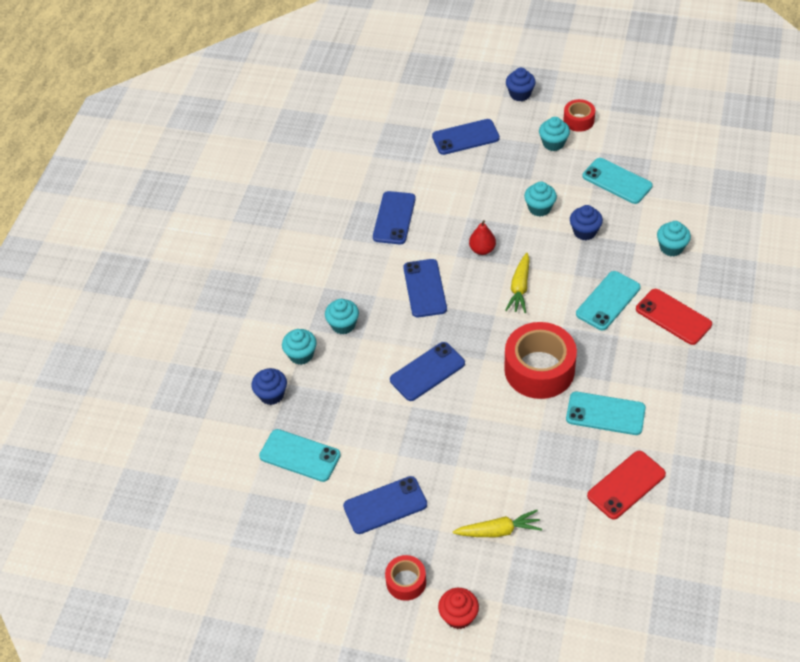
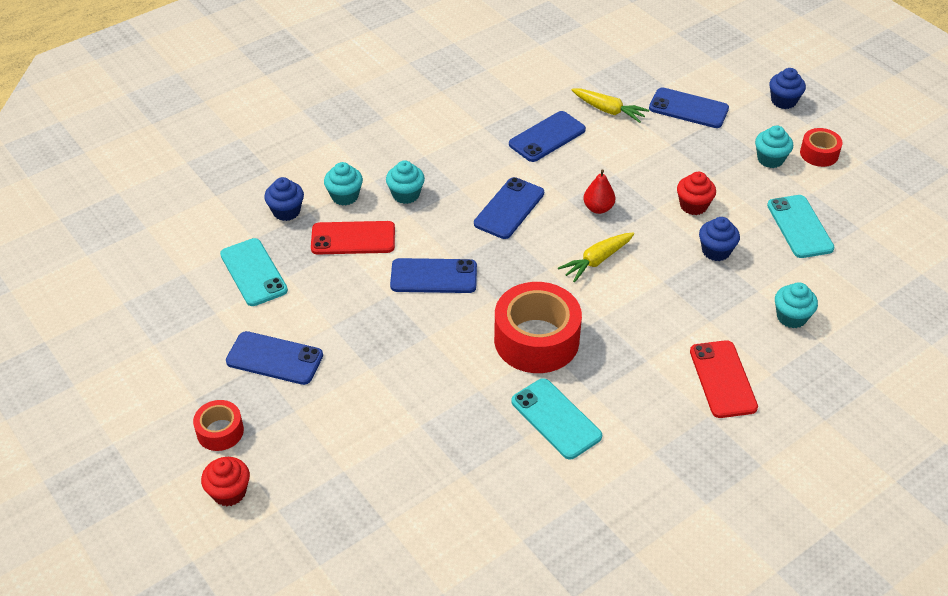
camera: 35 degrees right, 5 degrees down
yellow carrot [453,510,542,537] -> yellow carrot moved to [572,88,649,123]
turquoise cupcake [524,181,557,217] -> red cupcake [677,172,716,215]
turquoise phone [576,271,641,330] -> none
red phone [587,451,666,520] -> red phone moved to [311,221,395,255]

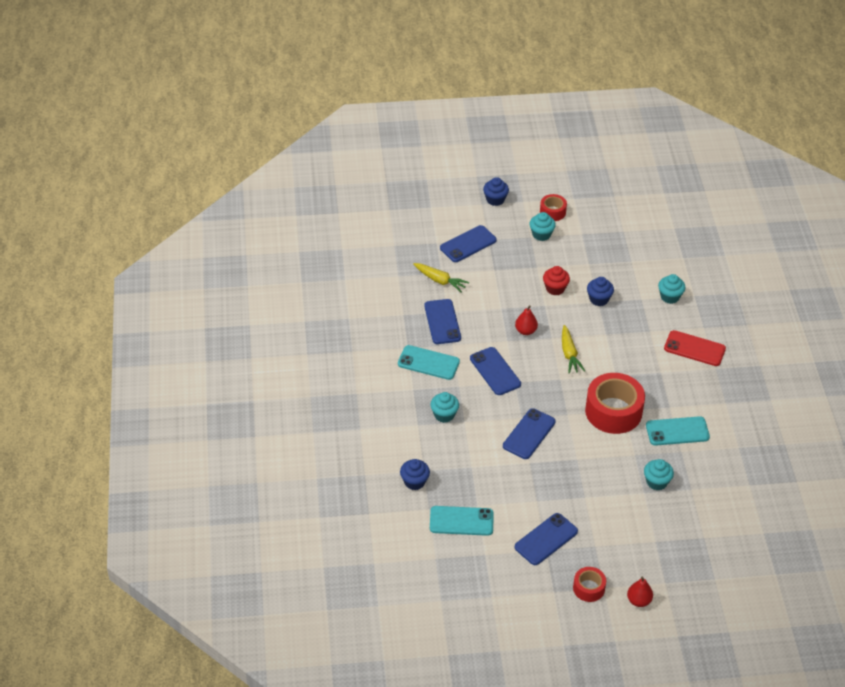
camera: 60 degrees left, 0 degrees up
red cupcake [201,457,250,506] -> red pear [627,577,653,607]
red phone [311,221,395,255] -> none
turquoise cupcake [324,162,363,206] -> turquoise cupcake moved to [644,459,674,490]
yellow carrot [572,88,649,123] -> yellow carrot turned 60 degrees clockwise [414,263,469,293]
turquoise phone [767,195,834,258] -> turquoise phone moved to [398,345,460,380]

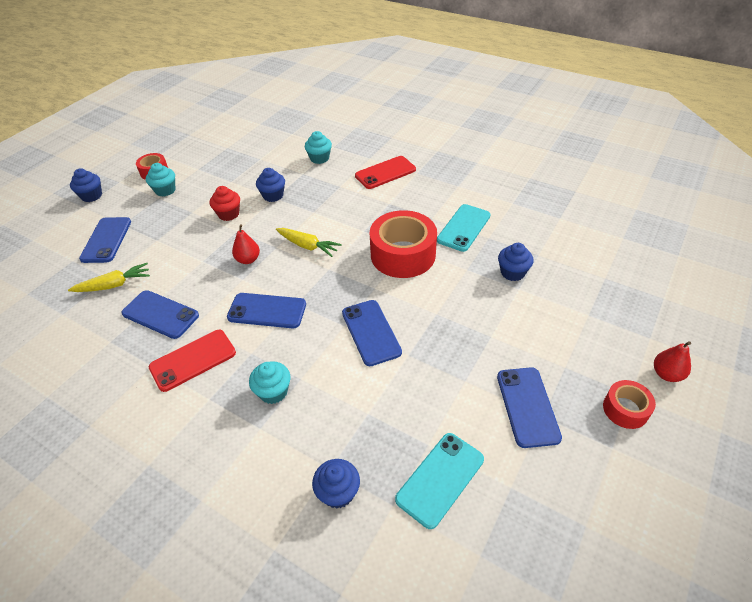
camera: 50 degrees left, 0 degrees up
turquoise phone [398,345,460,380] -> red phone [149,330,236,392]
turquoise cupcake [644,459,674,490] -> blue cupcake [498,243,534,281]

